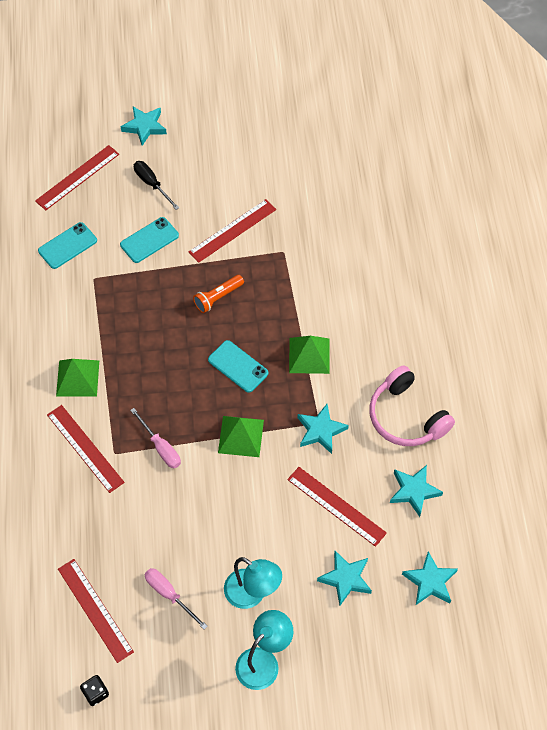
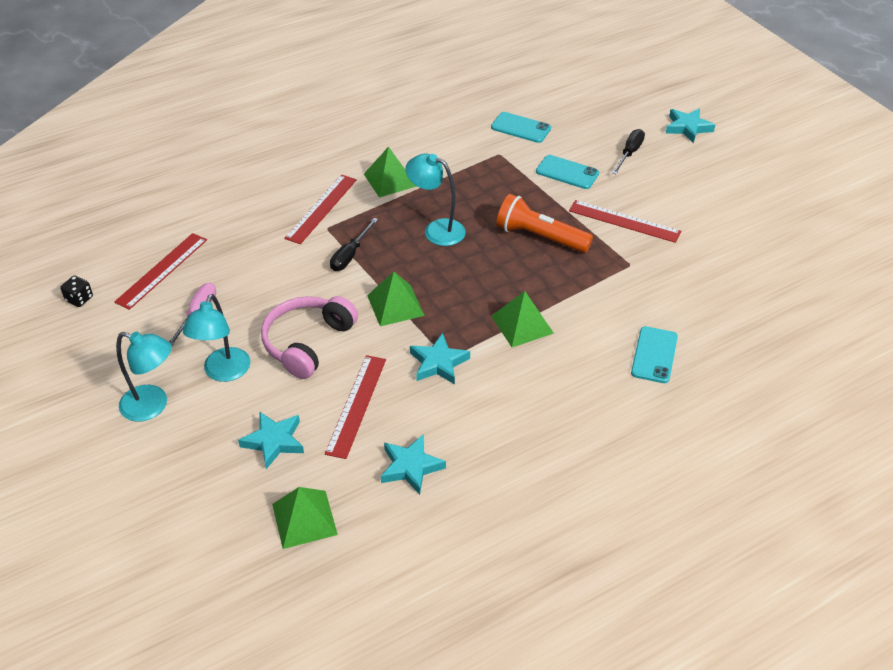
camera: 65 degrees right, 15 degrees down
red ruler [35,145,119,211] -> none
pink screwdriver [130,408,181,468] -> black screwdriver [330,218,378,271]
orange flashlight [193,275,244,313] -> orange flashlight [496,194,593,253], size x1.59
turquoise phone [208,340,268,393] -> turquoise phone moved to [631,326,678,383]
pink headphones [369,365,455,446] -> pink headphones moved to [261,296,358,379]
turquoise star [402,551,458,605] -> green pyramid [272,487,338,549]
none -> turquoise lamp [405,154,466,246]

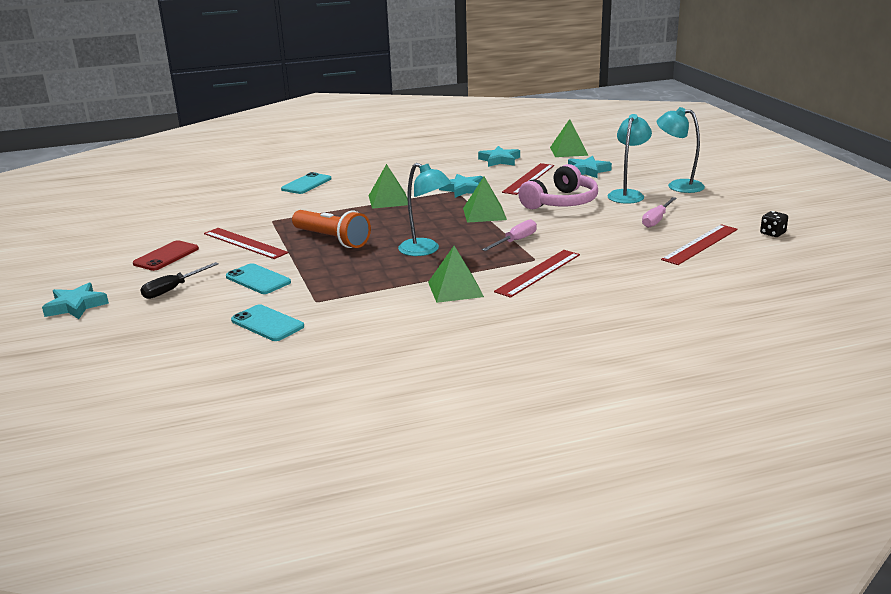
camera: 165 degrees left, 20 degrees down
black screwdriver [330,218,378,271] -> pink screwdriver [482,219,537,251]
none -> red phone [133,240,199,271]

